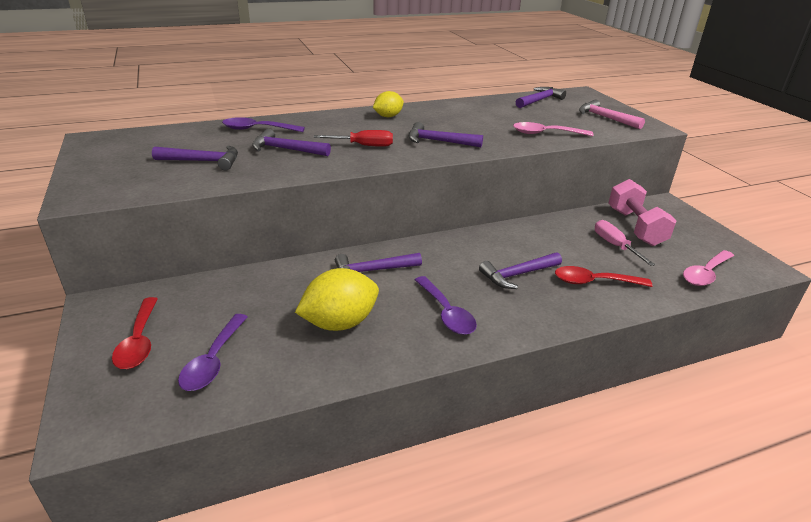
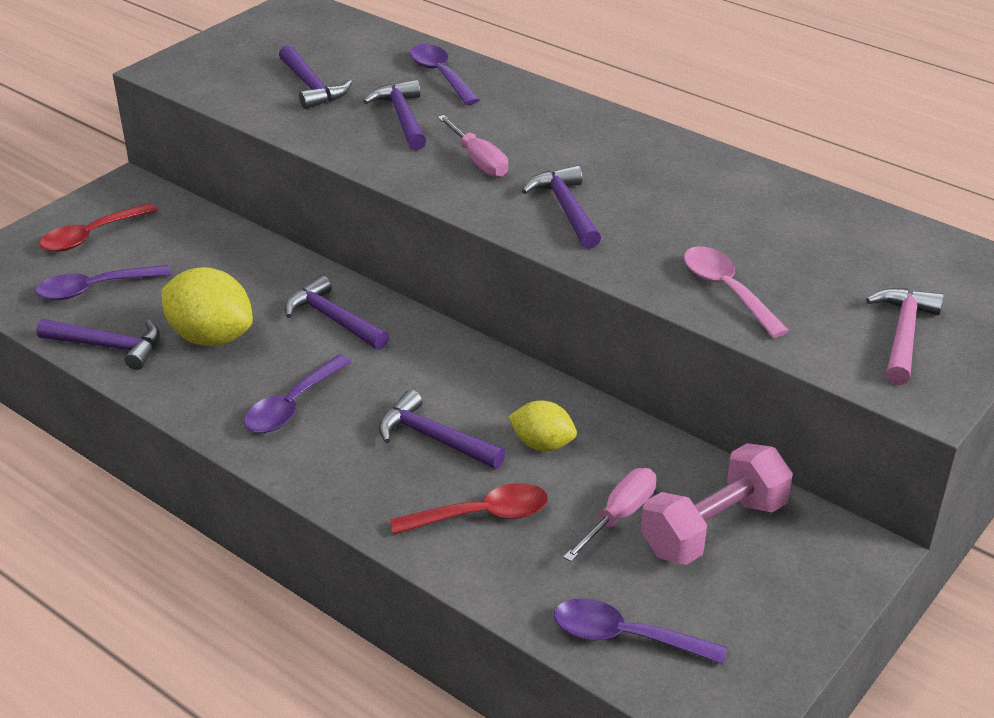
camera: 60 degrees right, 5 degrees up
red screwdriver [314,130,393,147] -> pink screwdriver [438,115,508,178]
yellow lemon [373,91,404,117] -> yellow lemon moved to [508,401,577,451]
purple hammer [516,87,566,108] -> purple hammer moved to [36,319,160,370]
red spoon [555,266,652,287] -> red spoon turned 105 degrees clockwise [390,483,548,535]
pink spoon [683,250,734,286] -> purple spoon [554,598,727,665]

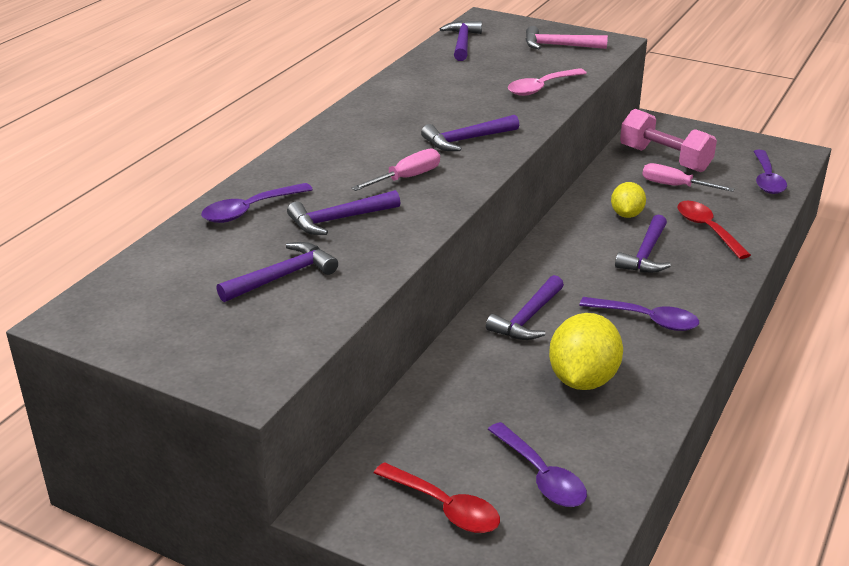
camera: 100 degrees left, 5 degrees down
purple hammer [36,319,160,370] -> purple hammer moved to [440,21,482,61]

